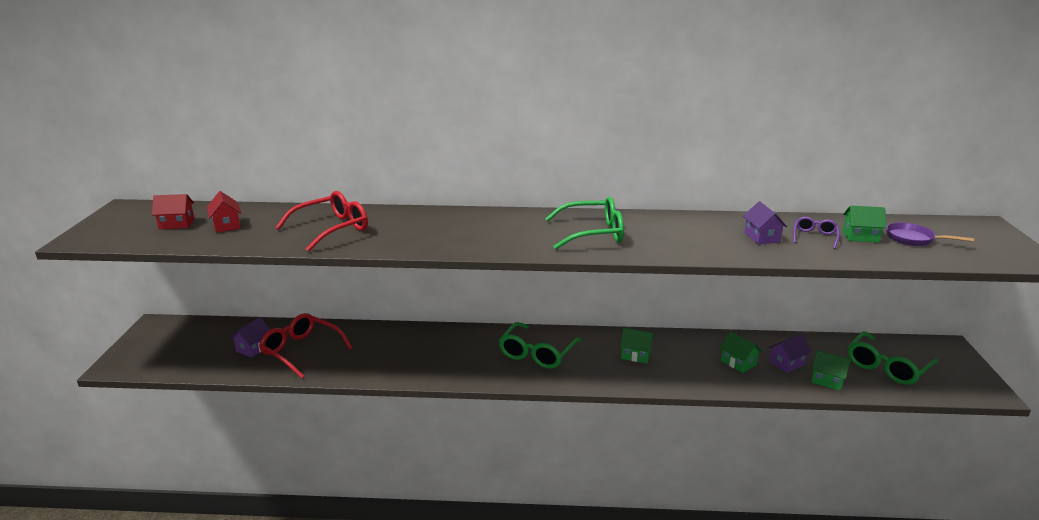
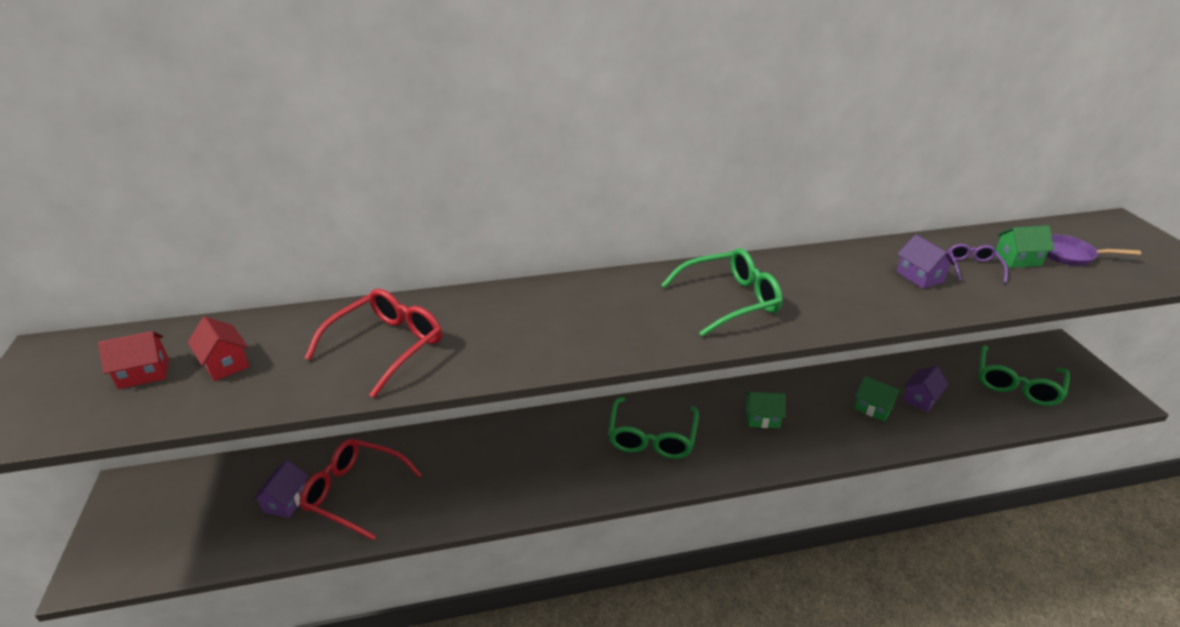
camera: 15 degrees left, 10 degrees up
green house [811,350,851,391] -> none

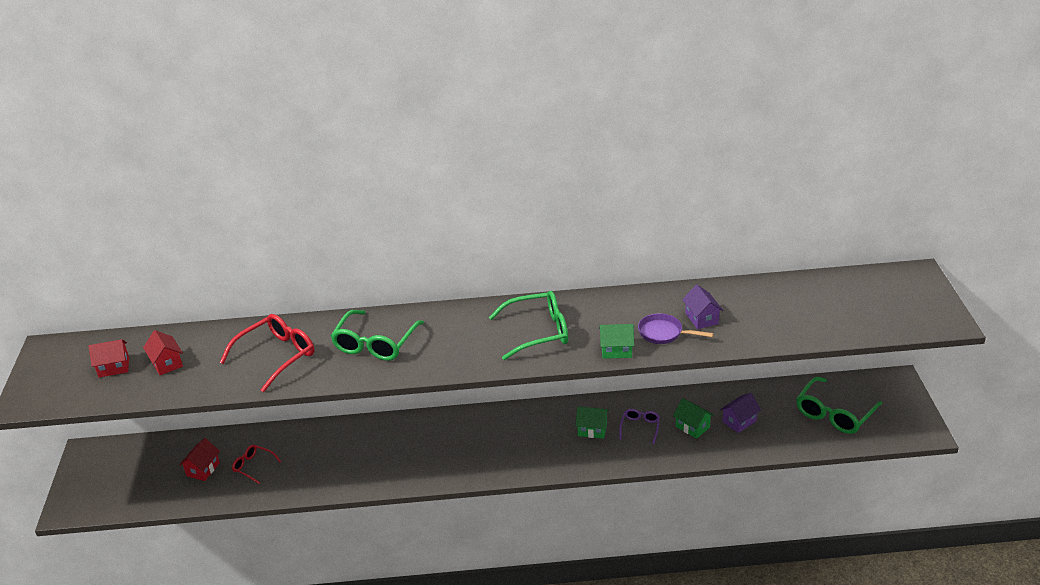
camera: 10 degrees right, 0 degrees up
purple house [252,461,308,518] -> red house [179,438,220,481]
red glasses [299,439,422,541] -> red glasses [232,445,281,484], size x0.53
green glasses [608,397,699,459] -> green glasses moved to [331,310,424,361]
purple glasses [948,244,1008,284] -> purple glasses moved to [619,409,660,444]
green house [996,225,1054,268] -> green house moved to [599,324,634,359]
purple pan [1047,235,1141,266] -> purple pan moved to [638,313,714,344]

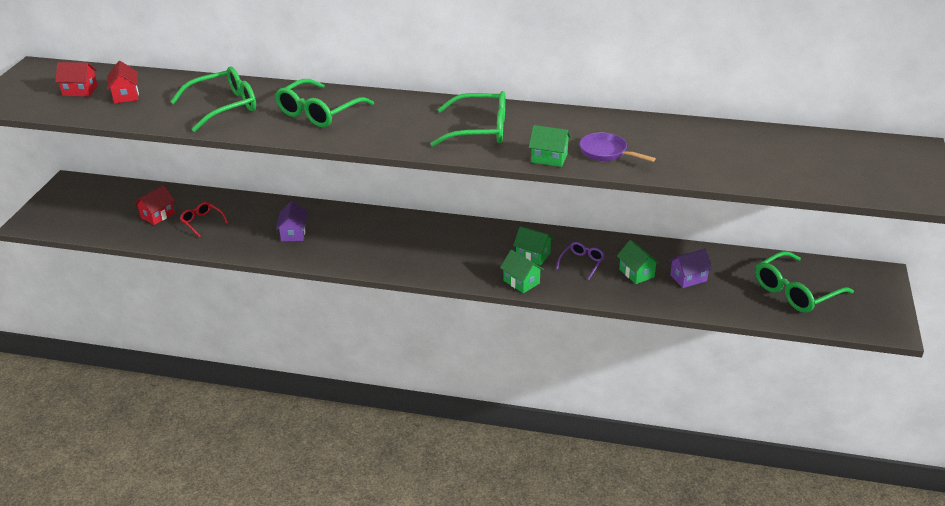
camera: 15 degrees right, 0 degrees up
red glasses [220,314,314,392] -> green glasses [170,67,256,132]
purple house [682,285,723,329] -> purple house moved to [276,201,308,241]
none -> green house [500,250,544,293]

